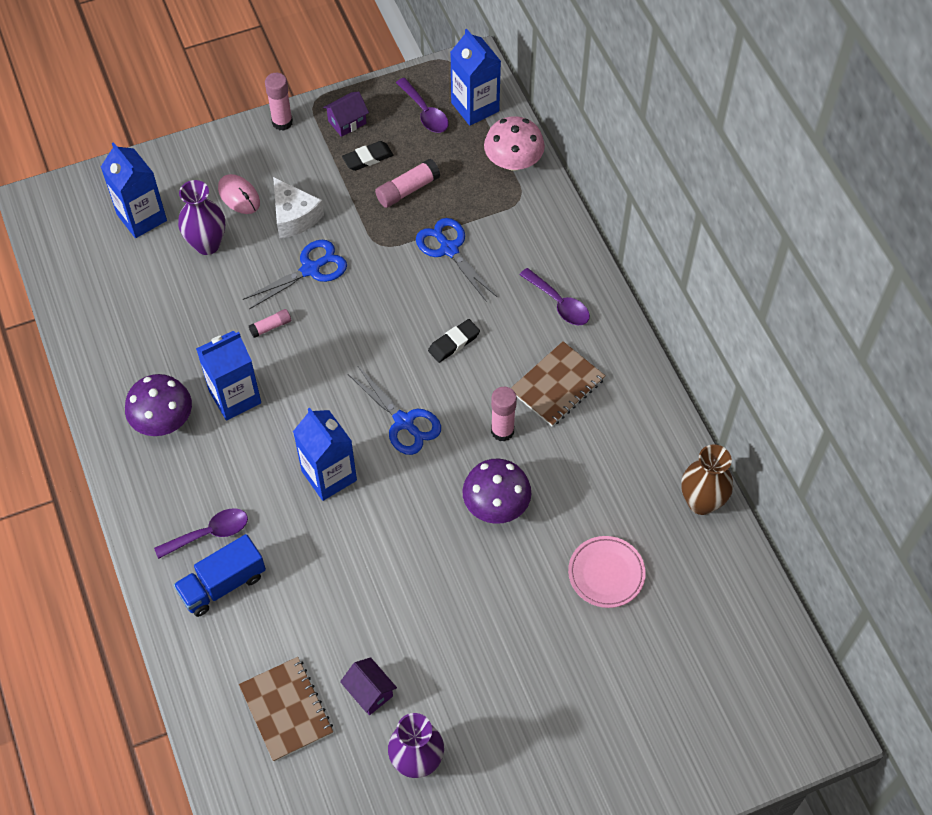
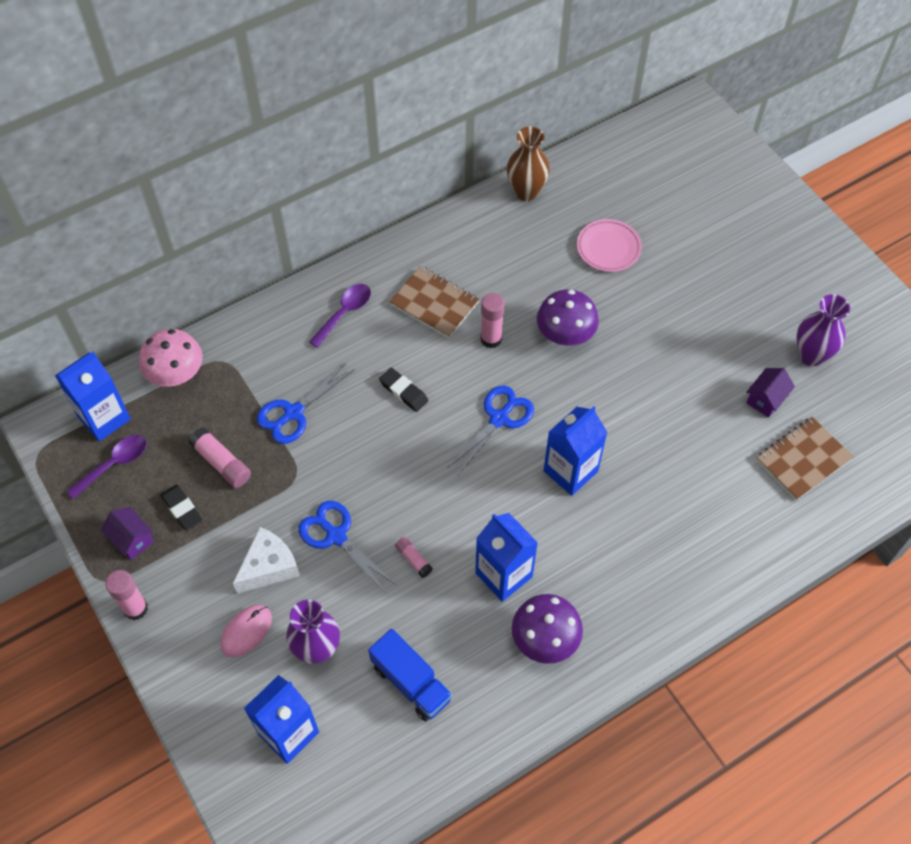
camera: 100 degrees left, 0 degrees up
purple spoon [154,508,248,559] -> none
blue truck [173,534,266,617] -> blue truck moved to [368,629,452,722]

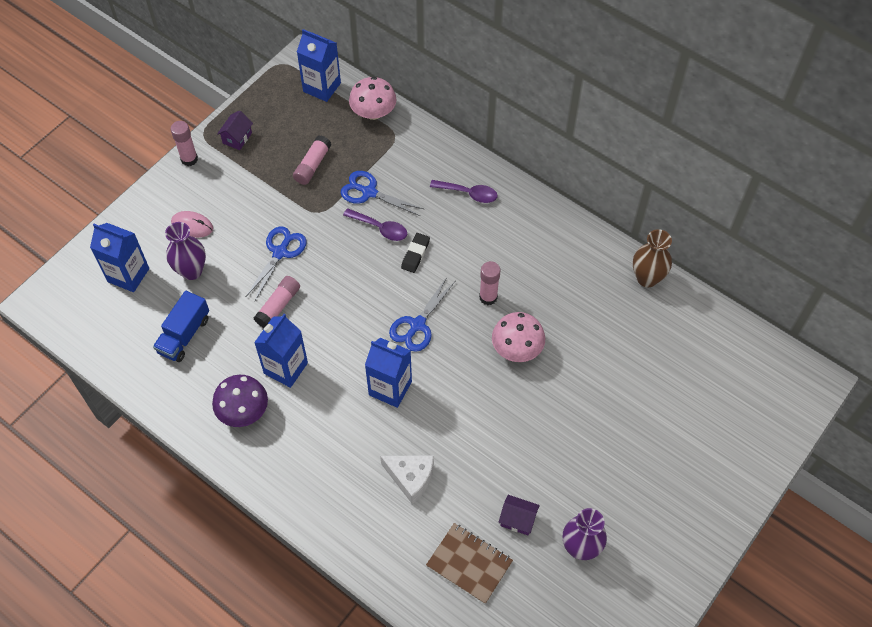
camera: 70 degrees right, 0 degrees up
purple spoon [67,435,147,499] -> purple spoon moved to [343,208,407,241]
black eraser [161,485,203,531] -> none
white cheese [233,527,300,594] -> white cheese moved to [380,456,434,504]
brown notebook [390,266,479,338] -> none
pink glue stick [395,537,433,578] -> pink glue stick [254,276,300,328], size x1.66
blue scissors [447,386,534,475] -> blue scissors turned 105 degrees clockwise [389,277,455,352]
purple mushroom [537,290,599,346] -> pink mushroom [492,312,545,362]
pink plate [577,219,642,272] -> none

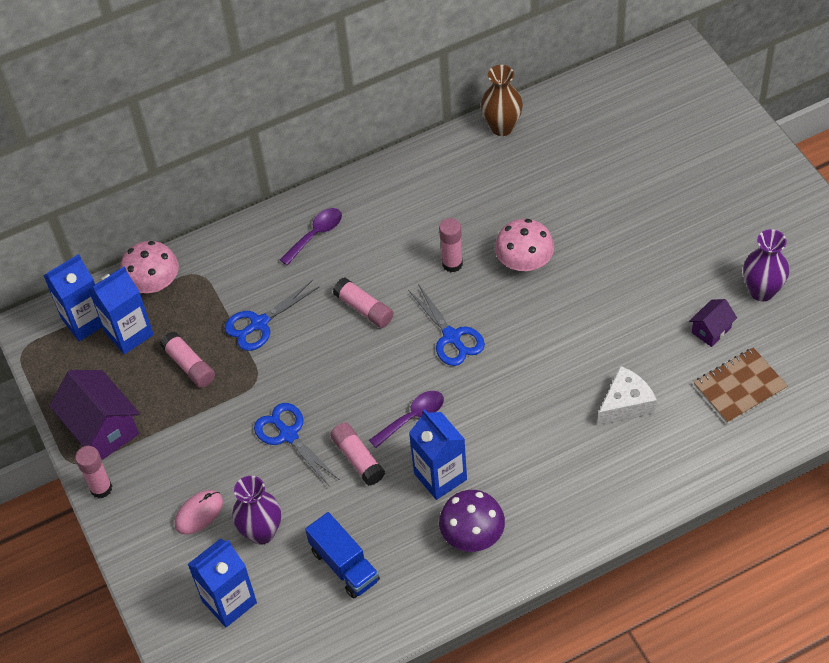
camera: 60 degrees left, 5 degrees down
purple house [217,111,253,150] -> purple house [49,370,140,460], size x1.90
purple spoon [343,208,407,241] -> purple spoon moved to [369,391,444,448]
blue carton [365,338,412,408] -> blue carton moved to [88,267,154,354]
black eraser [401,233,430,273] -> pink glue stick [333,278,394,328]

